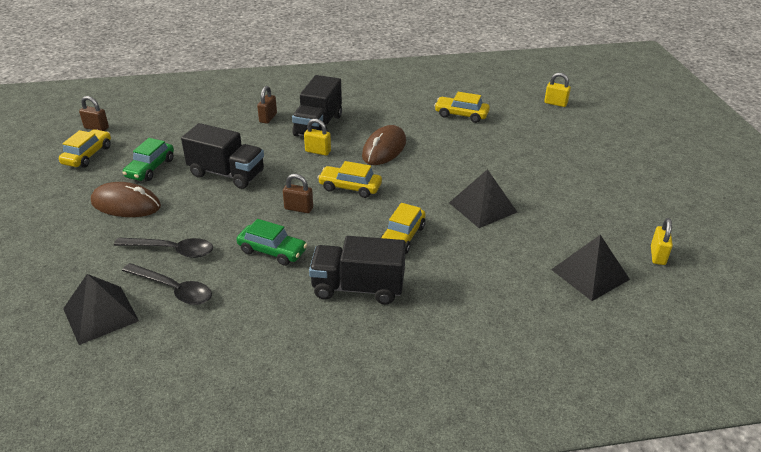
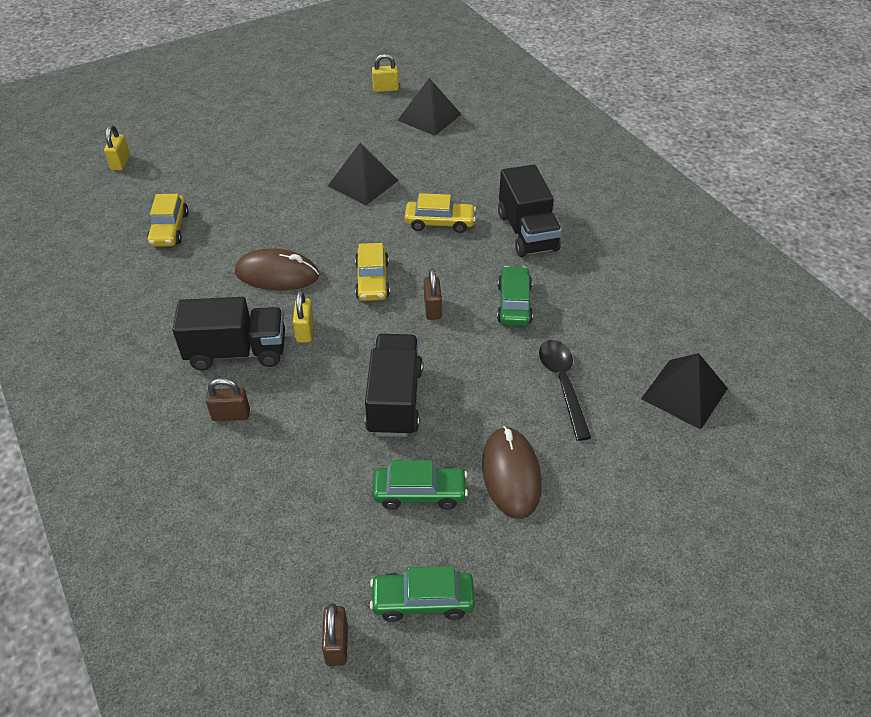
camera: 110 degrees left, 10 degrees up
yellow car [59,129,111,167] -> green car [370,566,475,622]
black spoon [122,263,212,305] -> none

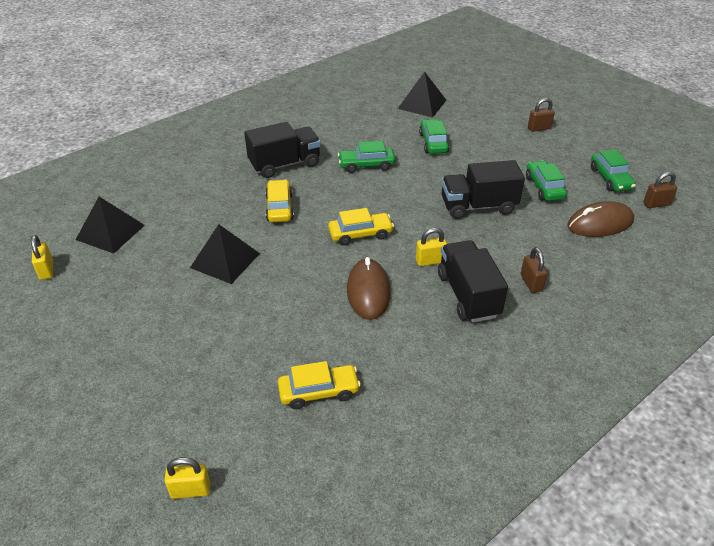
camera: 100 degrees left, 5 degrees down
brown padlock [424,268,442,320] -> brown padlock moved to [528,98,555,132]
brown mouse [482,426,542,519] -> brown mouse moved to [567,201,634,237]
black spoon [539,340,591,441] -> green car [419,119,449,154]

